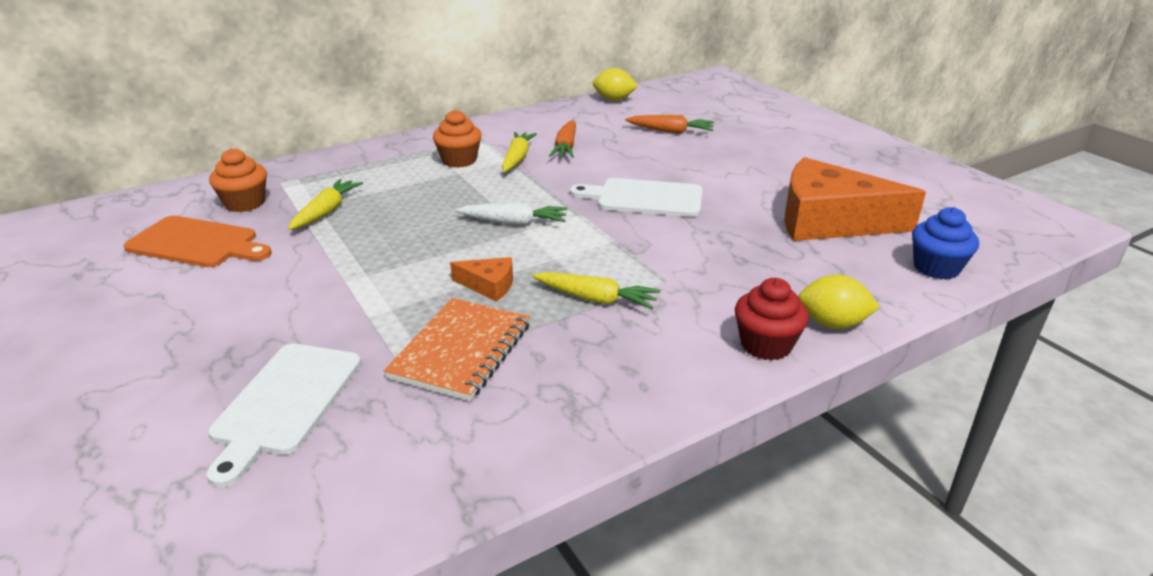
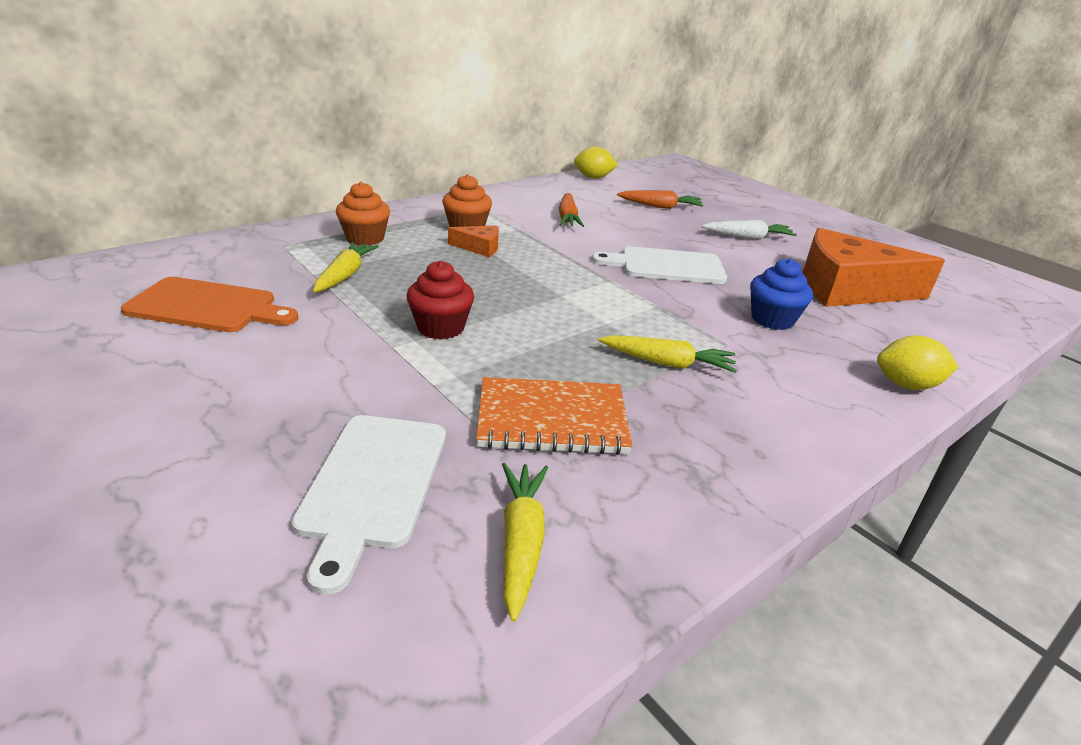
camera: 10 degrees left, 0 degrees up
orange cupcake [209,148,267,212] -> orange cupcake moved to [336,182,390,246]
orange notebook [384,298,530,401] -> orange notebook turned 75 degrees clockwise [476,377,633,455]
orange cheese [450,257,513,302] -> orange cheese moved to [448,225,499,257]
white carrot [456,202,568,225] -> white carrot moved to [702,220,797,239]
yellow carrot [502,132,537,172] -> yellow carrot moved to [502,463,548,622]
red cupcake [735,278,809,361] -> red cupcake moved to [406,260,474,340]
blue cupcake [912,207,979,280] -> blue cupcake moved to [750,258,813,330]

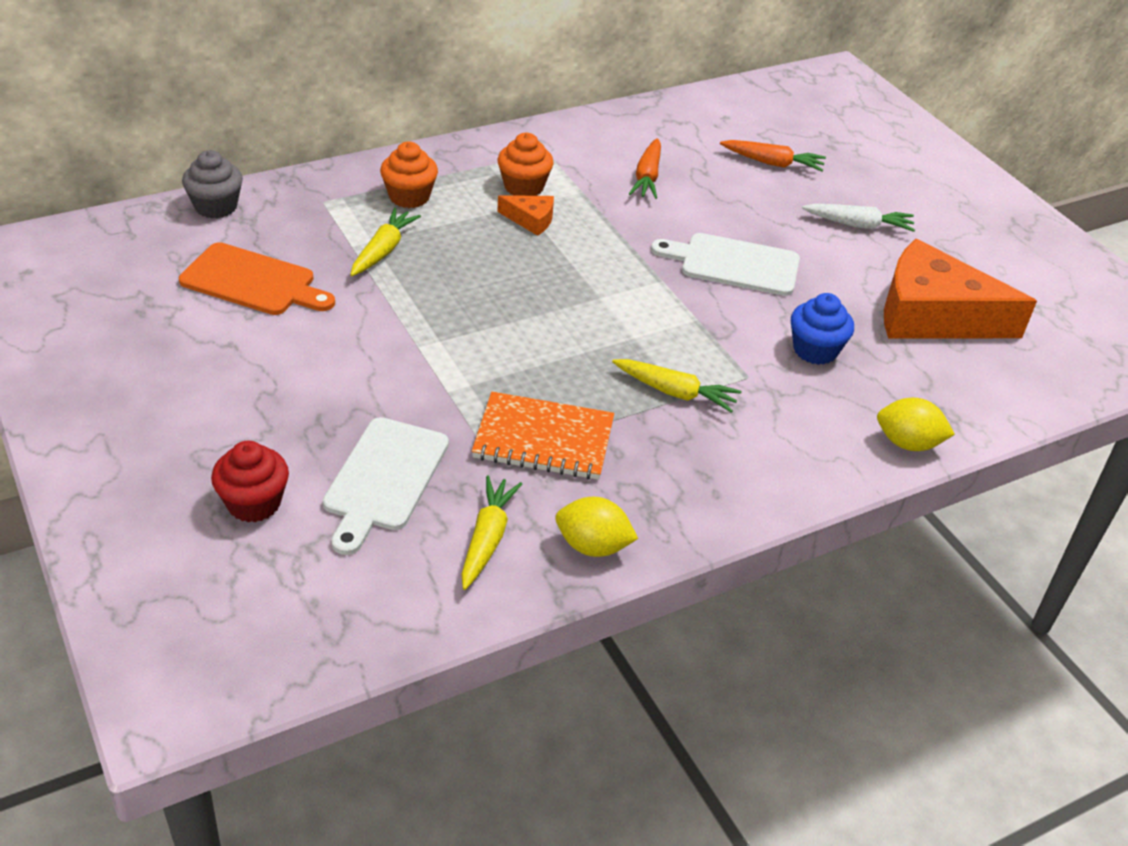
camera: 10 degrees right, 10 degrees up
red cupcake [406,260,474,340] -> red cupcake moved to [211,441,289,522]
yellow lemon [574,146,618,179] -> yellow lemon moved to [555,497,638,557]
none -> grey cupcake [182,150,243,218]

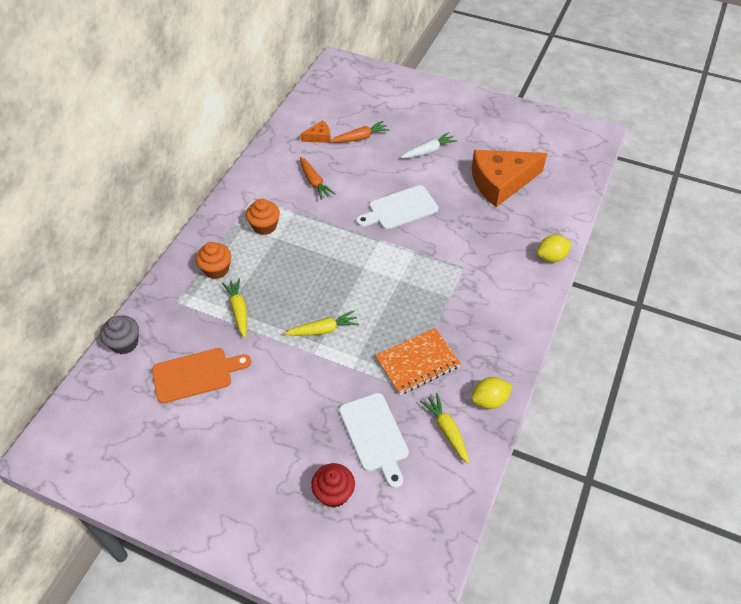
camera: 35 degrees left, 10 degrees up
orange cheese [497,195,554,236] -> orange cheese moved to [300,120,331,143]
yellow carrot [612,359,741,412] -> yellow carrot moved to [284,311,359,336]
blue cupcake [791,293,854,365] -> none

